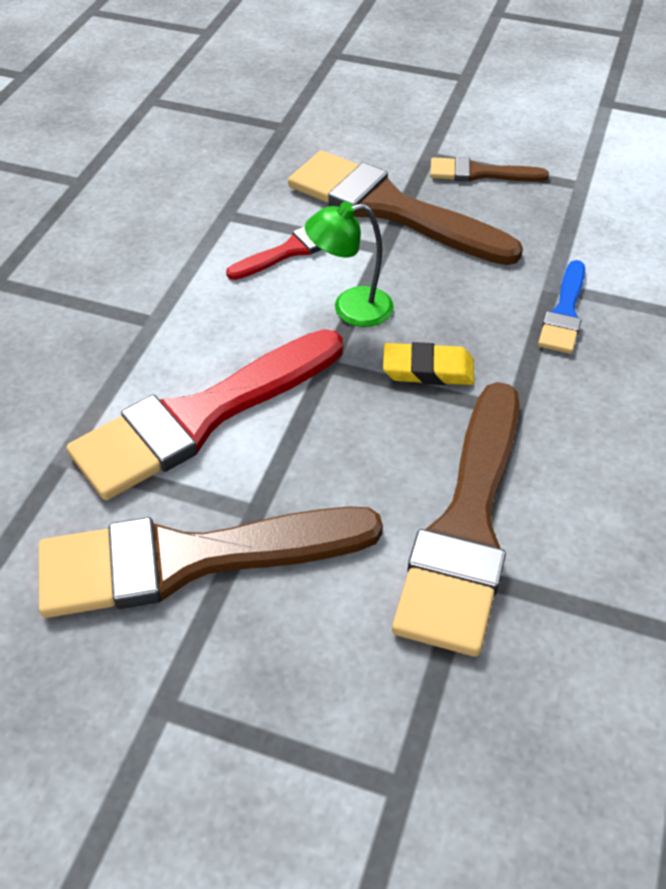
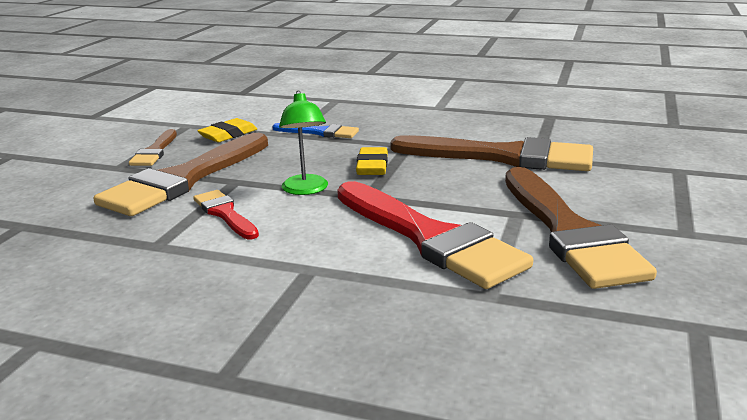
camera: 90 degrees left, 25 degrees down
none -> yellow eraser [197,118,257,142]

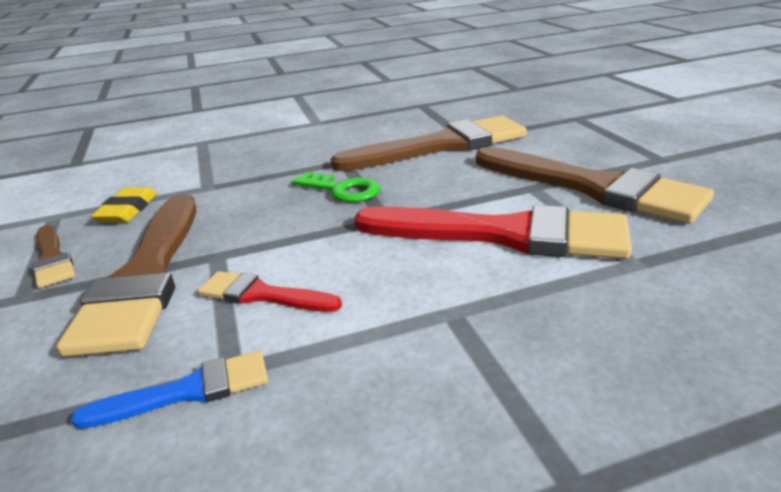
camera: 35 degrees left, 5 degrees up
blue brush [272,123,359,138] -> blue brush moved to [71,351,268,429]
green lamp [279,90,328,195] -> none
yellow eraser [356,147,388,175] -> green key [292,172,380,202]

